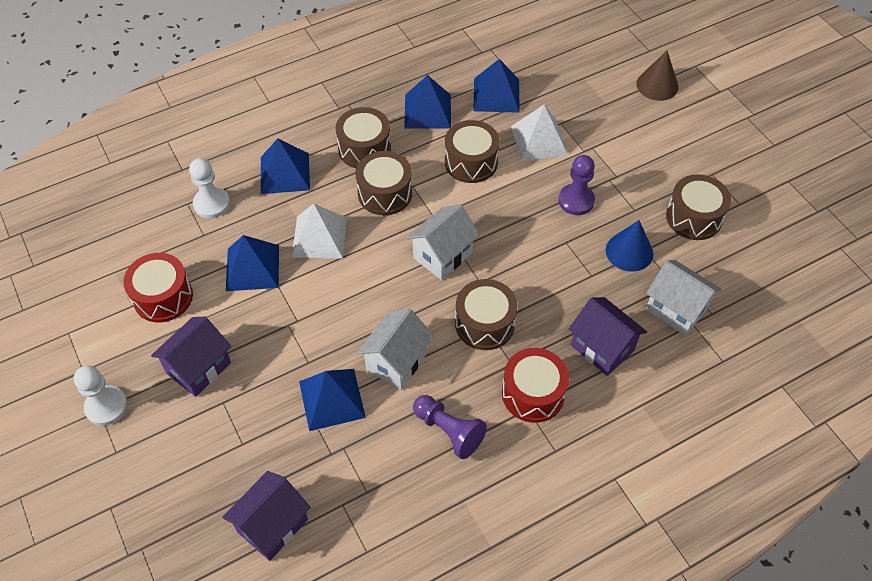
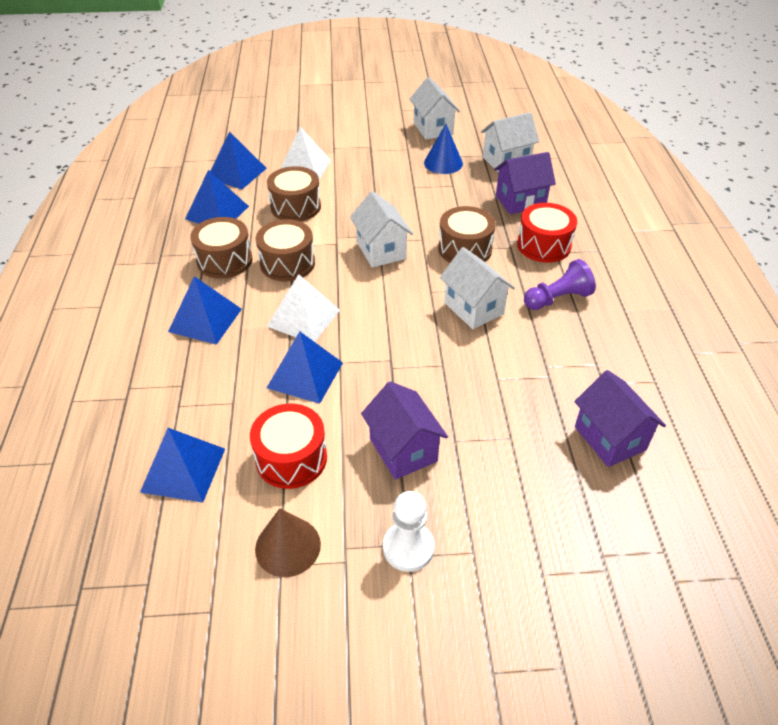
camera: 65 degrees left, 10 degrees down
white pawn [189,158,230,218] -> none
blue pyramid [299,369,366,431] -> blue pyramid moved to [140,428,225,503]
purple pawn [558,155,595,215] -> none
brown cone [636,51,679,101] -> brown cone moved to [255,508,321,577]
brown drum [666,174,731,240] -> white house [409,77,460,140]

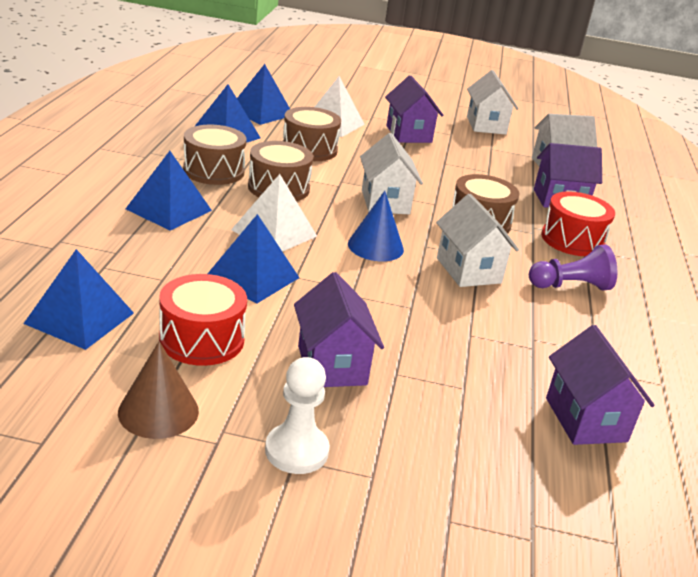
camera: 10 degrees right, 15 degrees down
blue cone [424,124,463,174] -> blue cone moved to [348,191,404,261]
none -> purple house [385,76,443,143]

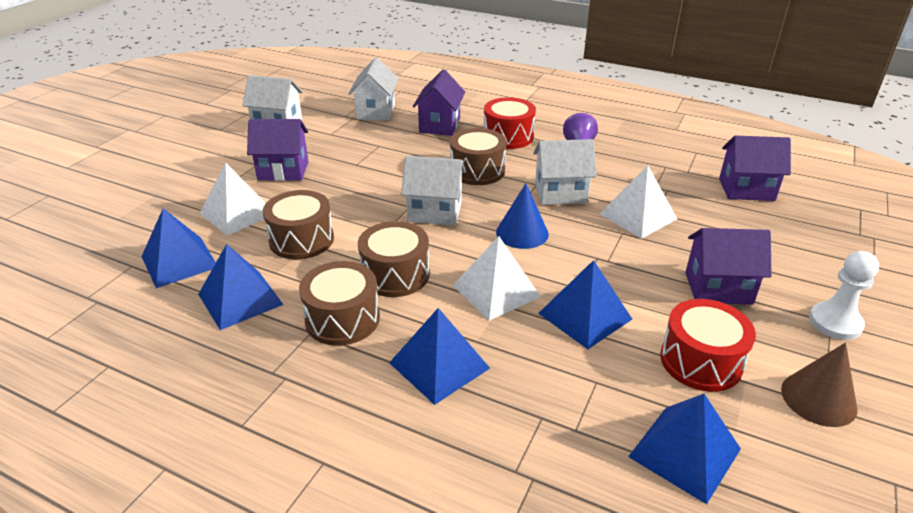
camera: 70 degrees left, 5 degrees up
none -> white pyramid [599,165,677,239]

